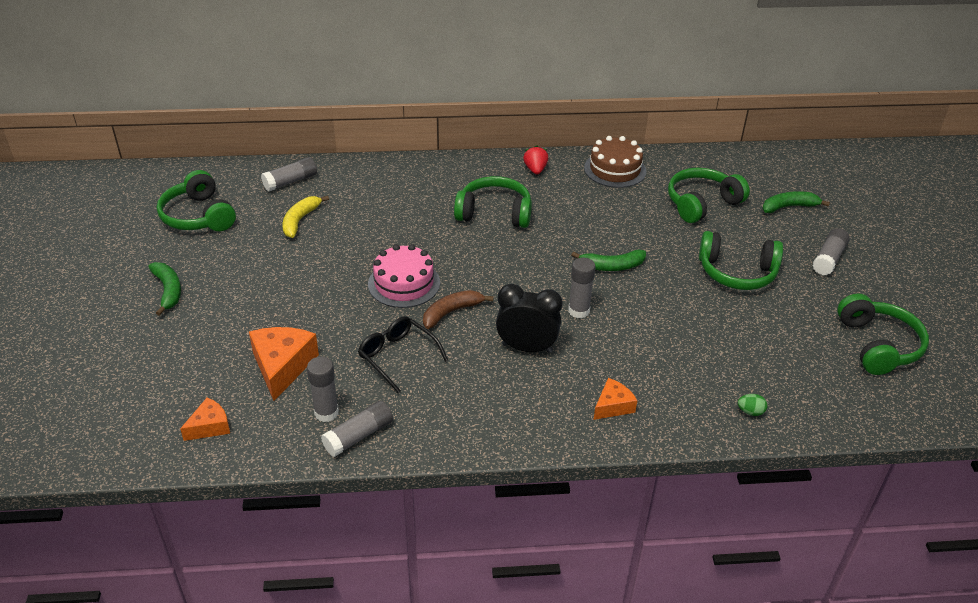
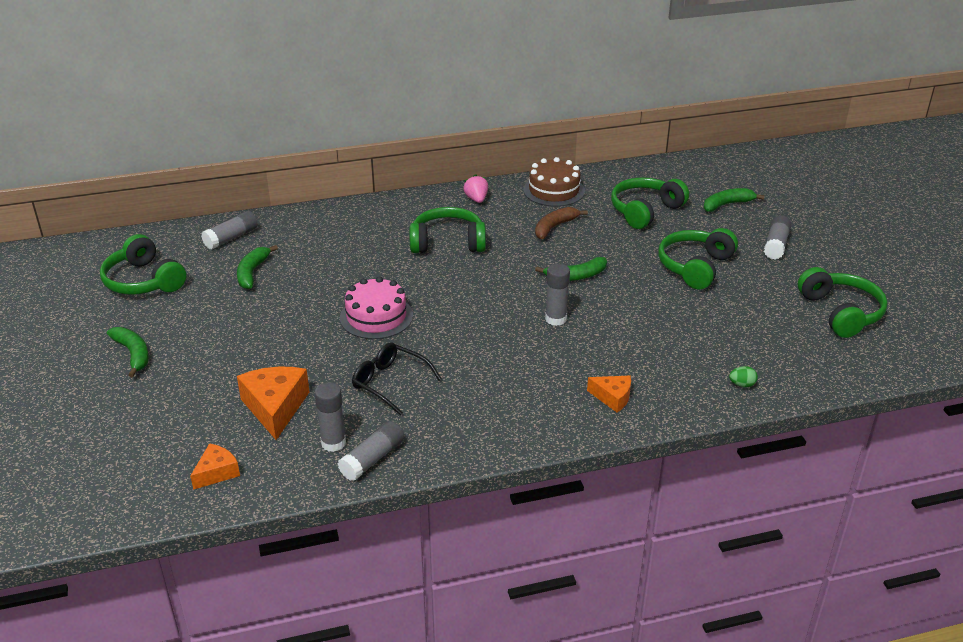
camera: 10 degrees left, 5 degrees down
yellow banana [282,195,329,238] -> green banana [237,245,278,289]
brown banana [423,290,493,329] -> brown banana moved to [535,207,588,239]
black clock [496,284,562,353] -> none
red strawberry [523,145,548,174] -> pink strawberry [463,174,488,203]
orange cheese [594,378,637,420] -> orange cheese turned 75 degrees clockwise [587,376,631,413]
green headphones [699,231,783,290] -> green headphones turned 120 degrees clockwise [658,228,738,289]

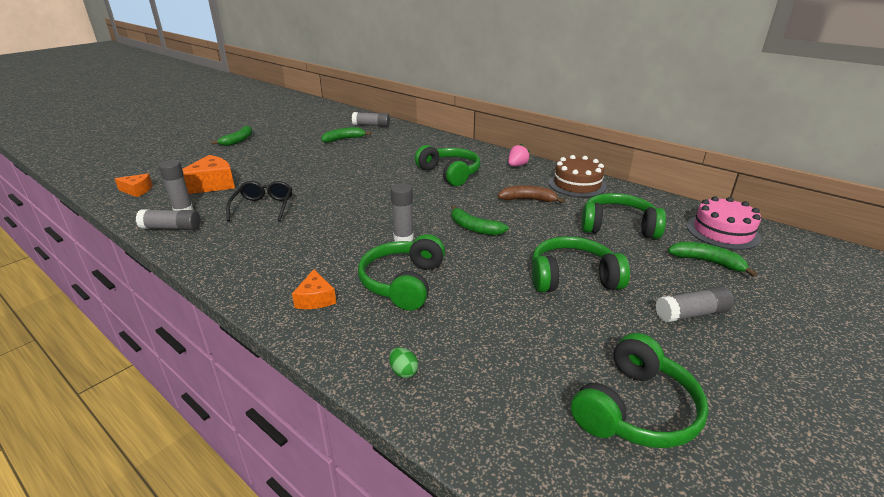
camera: 55 degrees right, 5 degrees down
green headphones [100,234,186,295] -> green headphones moved to [358,234,445,311]
pink cake [340,276,413,339] -> pink cake moved to [687,196,761,250]

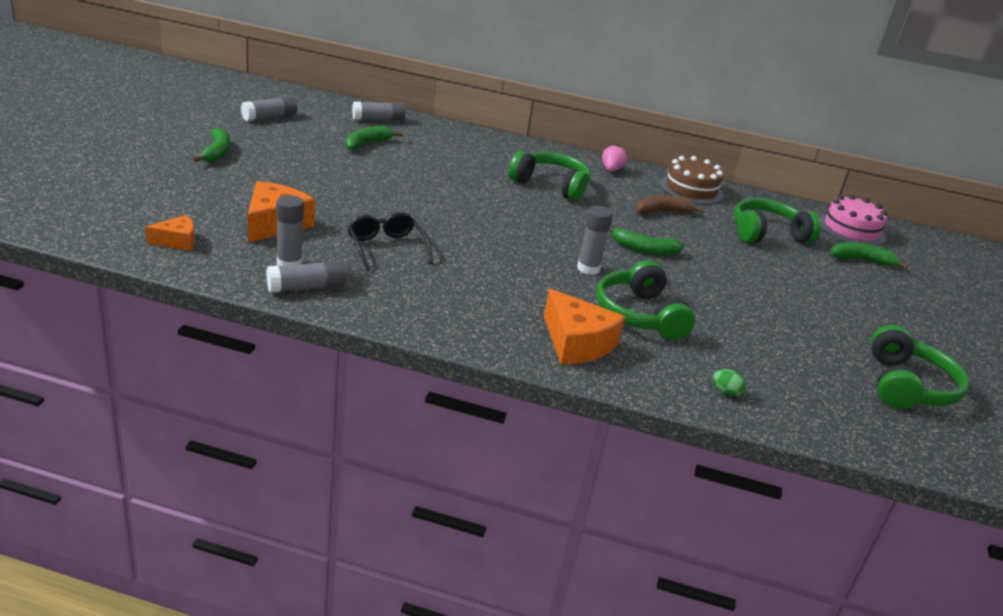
camera: 30 degrees left, 0 degrees up
orange cheese [292,269,336,309] -> orange cheese [544,289,625,365], size x1.73
green headphones [532,236,630,292] -> none
grey glue stick [655,286,734,323] -> grey glue stick moved to [241,96,297,121]

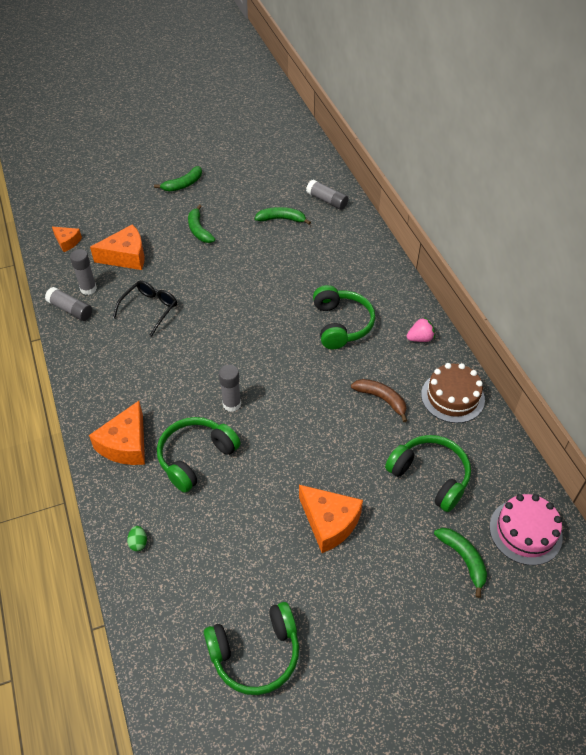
camera: 60 degrees right, 20 degrees up
grey glue stick [241,96,297,121] -> none
green banana [608,226,684,255] -> green banana moved to [188,205,215,243]
none -> orange cheese [299,485,363,553]

